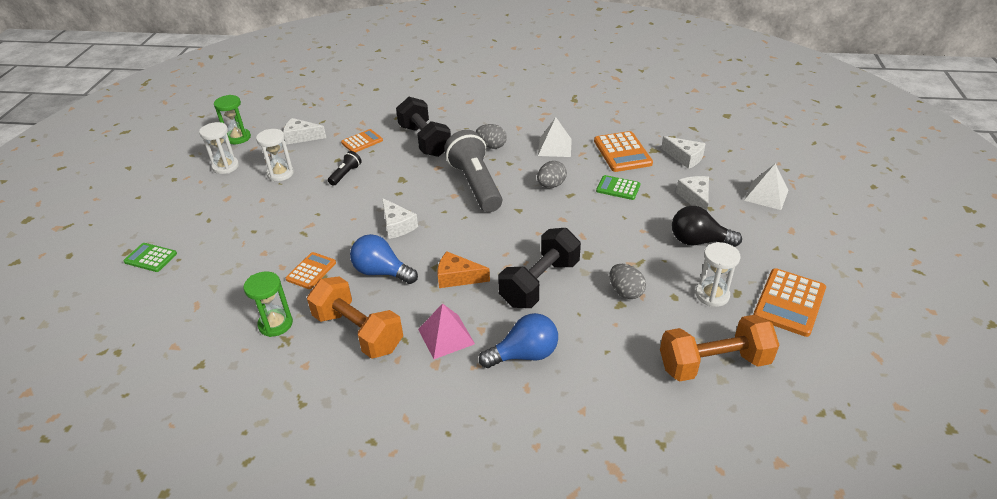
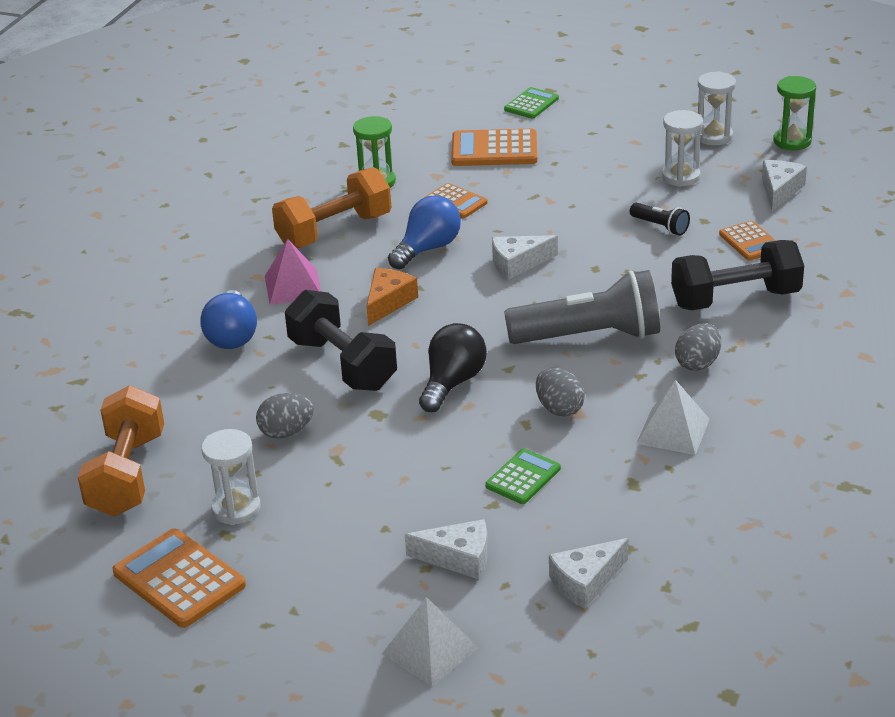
camera: 105 degrees right, 5 degrees down
orange calculator [594,131,653,172] -> orange calculator moved to [451,129,537,166]
black light bulb [672,206,742,247] -> black light bulb moved to [419,323,487,412]

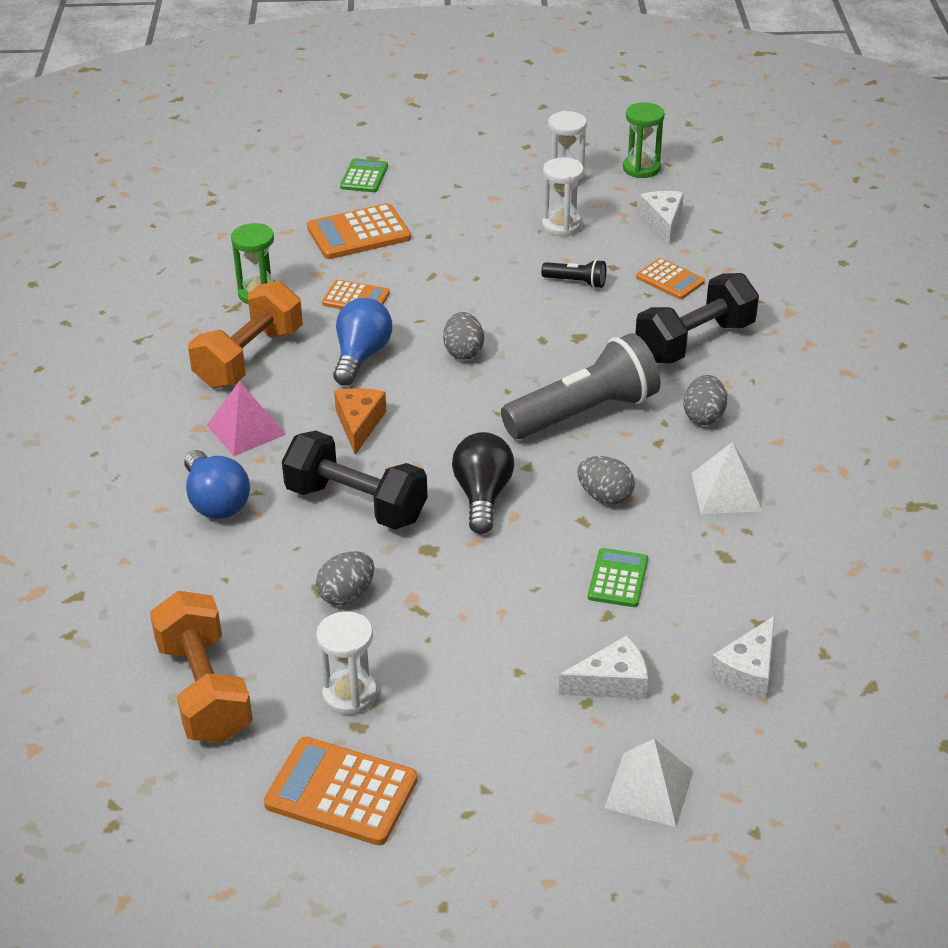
camera: 25 degrees left, 5 degrees up
white cheese [492,235,558,280] -> grey egg [443,312,484,360]

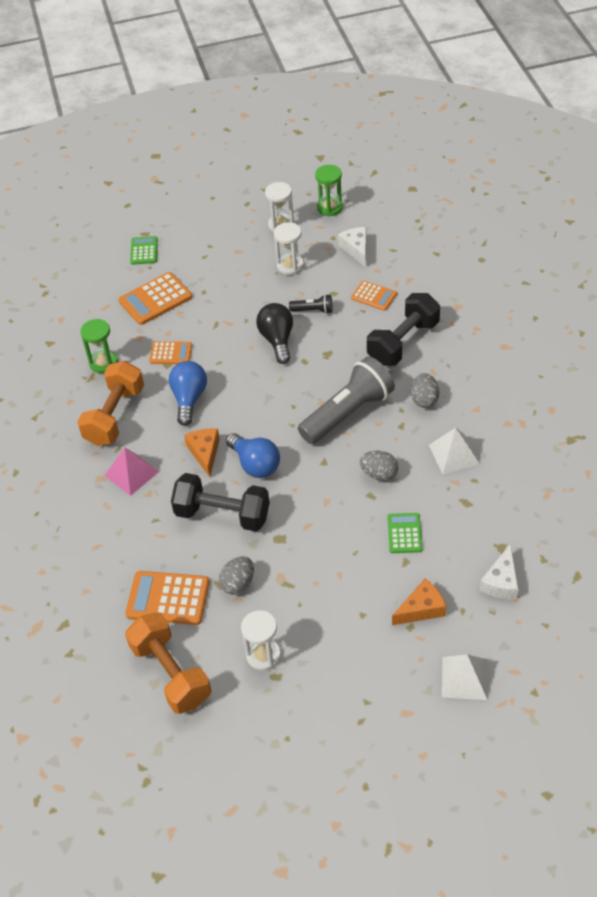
camera: 10 degrees left, 10 degrees up
blue light bulb [184,450,250,519] -> blue light bulb moved to [226,433,280,478]
orange calculator [264,737,418,845] -> orange calculator moved to [125,571,210,625]
grey egg [443,312,484,360] -> none
black light bulb [452,432,514,534] -> black light bulb moved to [256,303,293,364]
white cheese [559,635,648,699] -> orange cheese [392,579,446,625]

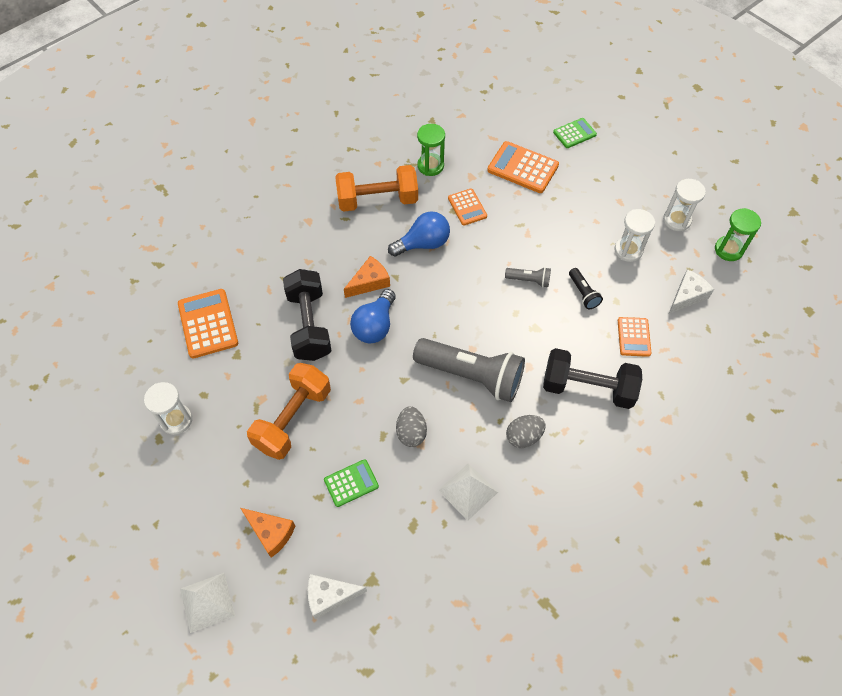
camera: 60 degrees right, 10 degrees up
pink pyramid [104,448,159,496] -> none
orange dumbbell [125,612,211,714] -> orange dumbbell moved to [247,363,331,460]
grey egg [219,556,254,595] -> none
black light bulb [256,303,293,364] -> grey flashlight [505,267,551,287]

